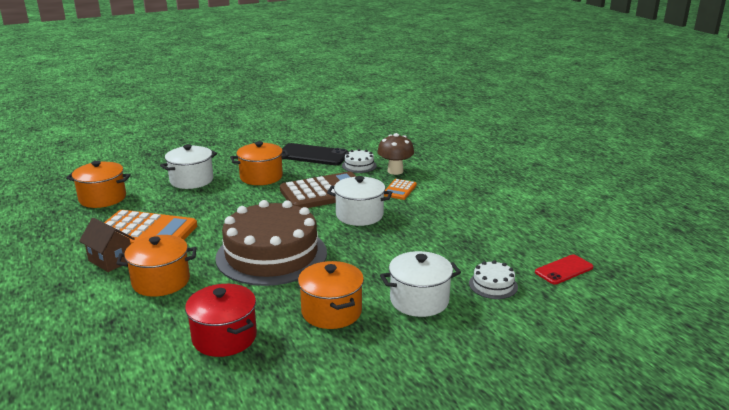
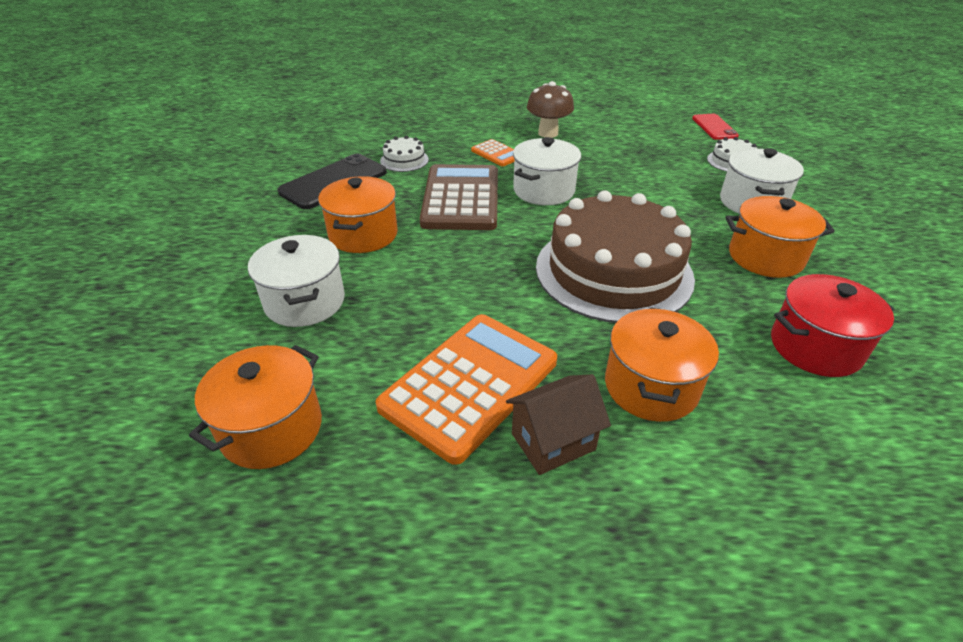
camera: 65 degrees left, 15 degrees up
brown mushroom [377,133,414,175] -> brown mushroom moved to [527,81,574,138]

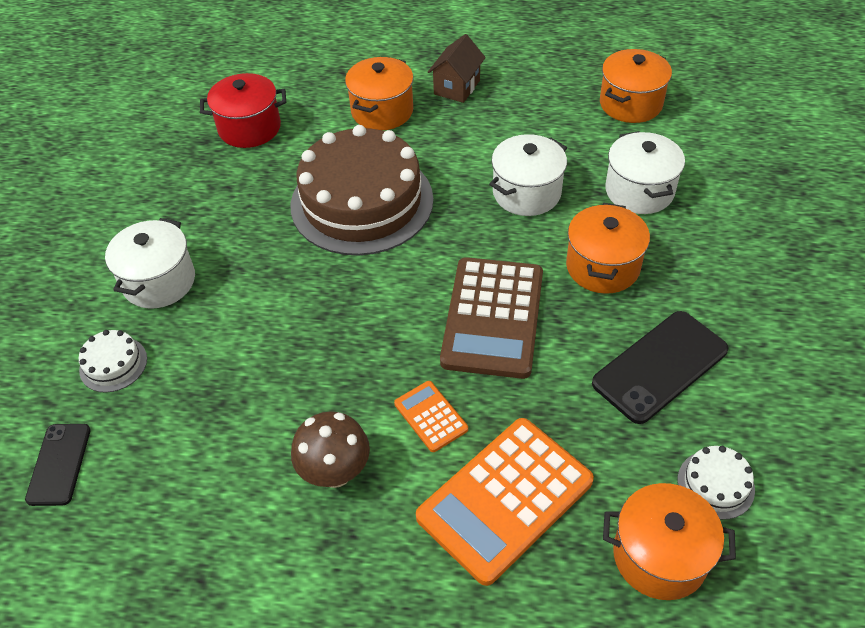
camera: 170 degrees left, 10 degrees up
orange calculator [376,314,557,465] -> orange calculator moved to [416,418,594,586]
white cake [380,135,429,172] -> white cake moved to [678,446,755,520]
brown house [506,374,611,475] -> brown house turned 45 degrees counterclockwise [428,34,486,103]
white pot [513,137,581,205] -> white pot moved to [489,134,567,216]
red phone [692,114,739,140] -> black phone [25,424,91,506]
orange pot [725,196,835,278] -> orange pot moved to [603,483,736,600]

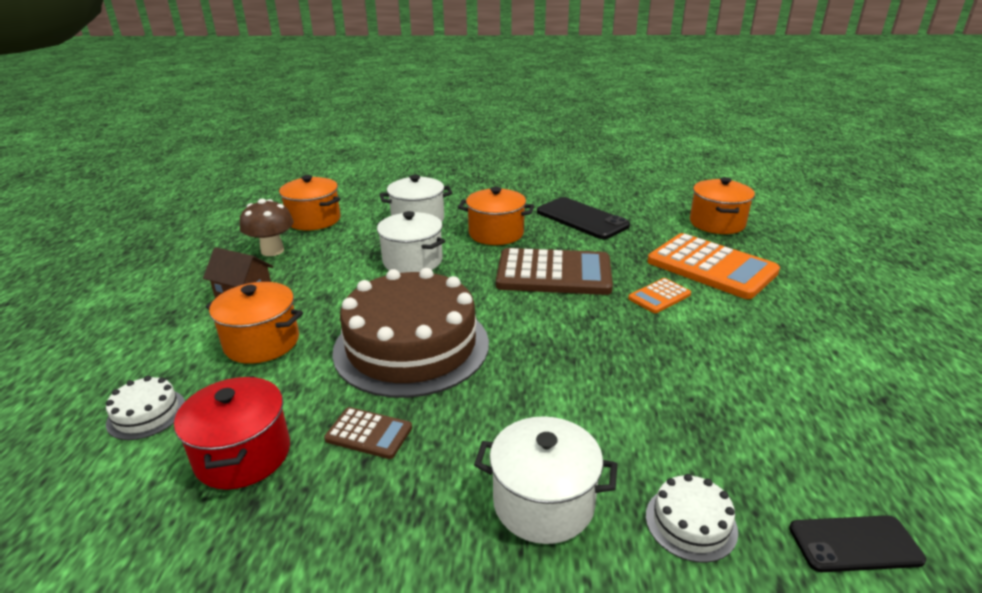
camera: 95 degrees left, 20 degrees down
brown mushroom [291,411,370,488] -> brown mushroom moved to [240,199,294,256]
white cake [678,446,755,520] -> white cake moved to [106,376,185,440]
none -> brown calculator [324,407,412,459]

